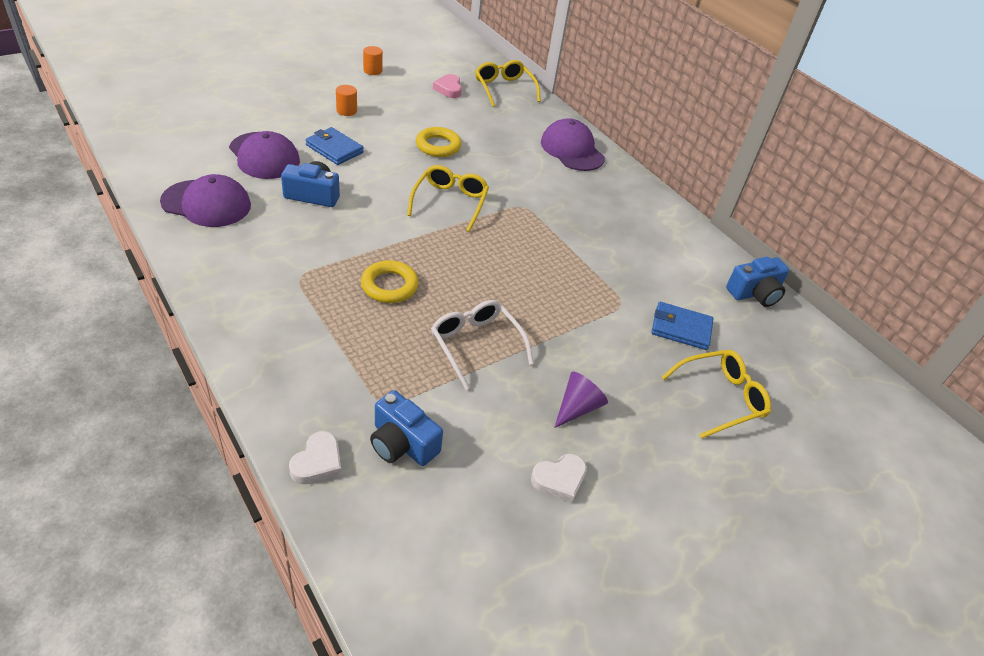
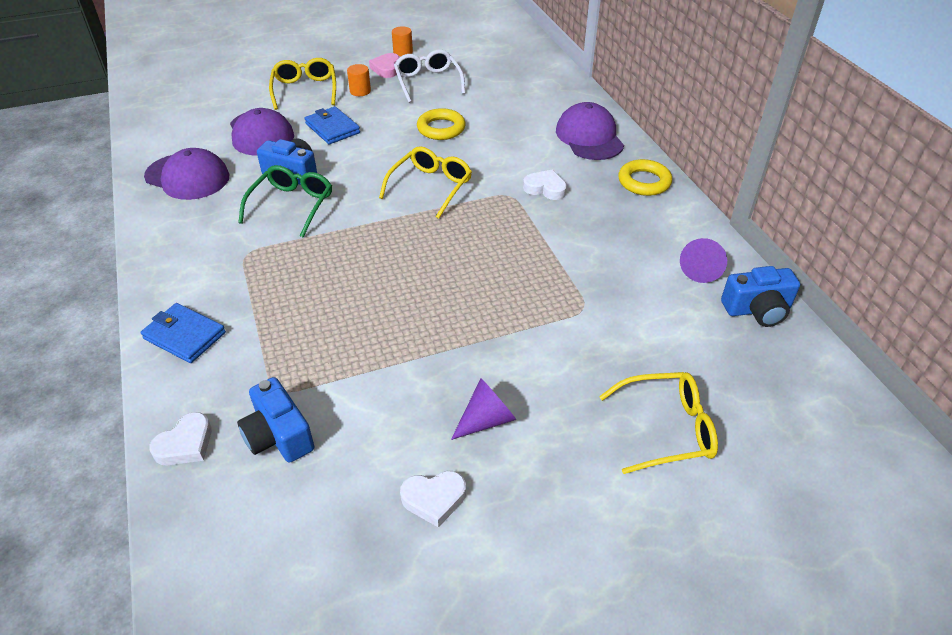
camera: 20 degrees right, 0 degrees up
yellow ring [361,260,419,303] -> yellow ring moved to [618,159,672,196]
white glasses [431,300,534,390] -> white glasses moved to [394,49,465,103]
pink heart [433,74,462,98] -> pink heart moved to [369,53,399,78]
yellow glasses [475,60,541,107] -> yellow glasses moved to [269,58,336,110]
blue wallet [651,302,713,350] -> blue wallet moved to [141,303,226,363]
none -> green glasses [238,165,332,237]
none -> white heart [523,169,567,200]
none -> purple cone [680,238,727,283]

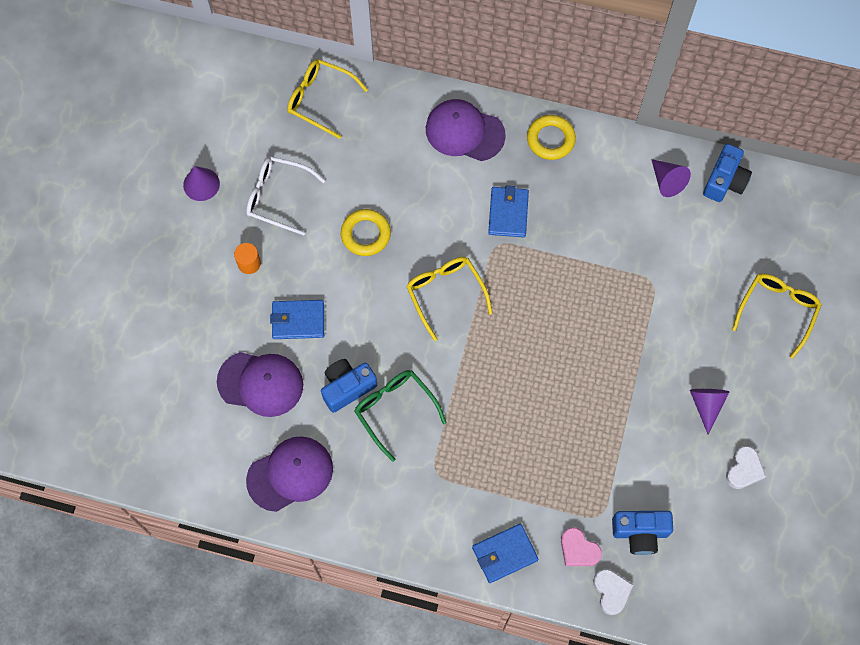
camera: 55 degrees left, 25 degrees up
yellow glasses [269,58,336,110] -> yellow glasses moved to [287,59,368,139]
pink heart [369,53,399,78] -> pink heart moved to [561,527,602,566]
orange cylinder [392,26,413,56] -> purple cone [183,166,220,201]
white heart [523,169,567,200] -> blue wallet [488,186,529,237]

